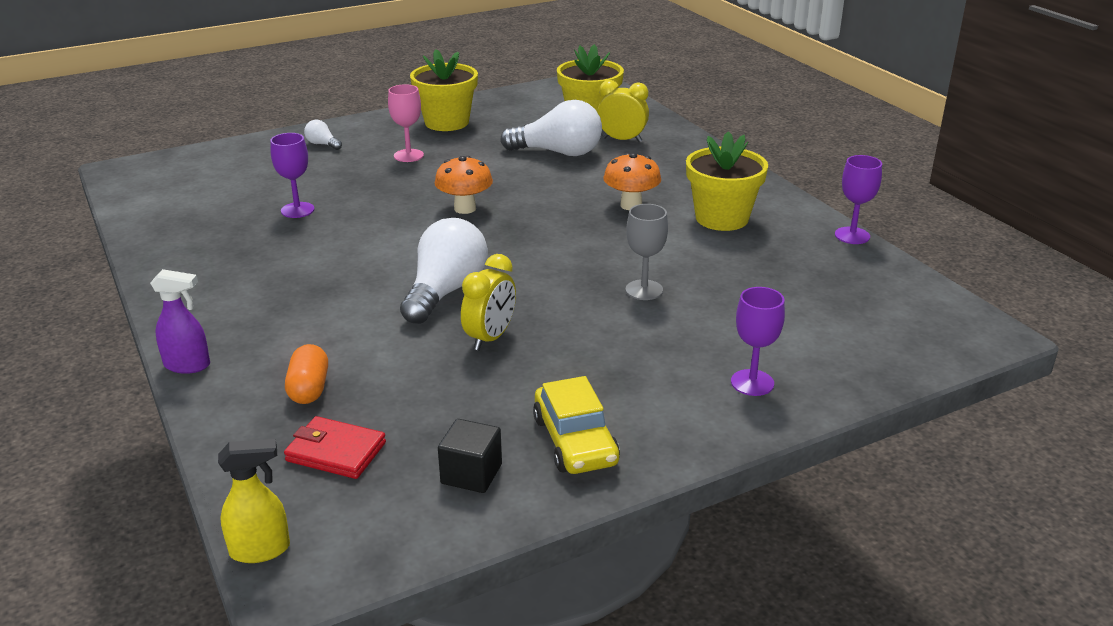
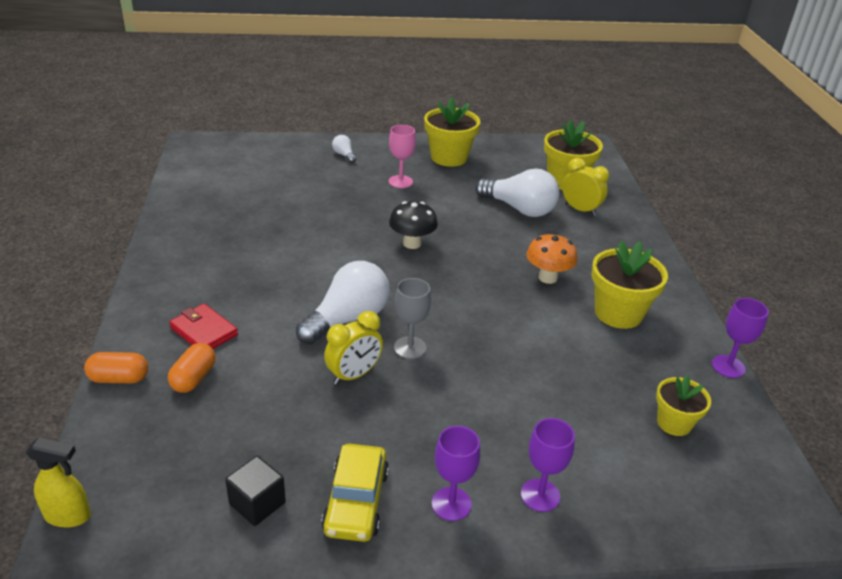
camera: 20 degrees right, 5 degrees up
purple spray bottle [150,269,210,374] -> none
purple goblet [270,133,315,218] -> purple goblet moved to [432,426,480,521]
red wallet [284,416,386,479] -> red wallet moved to [169,304,238,349]
orange mushroom [435,156,493,214] -> black mushroom [389,201,438,249]
grey goblet [625,204,668,300] -> grey goblet moved to [394,278,431,359]
none -> orange capsule [84,352,148,383]
none -> yellow flower pot [656,375,711,436]

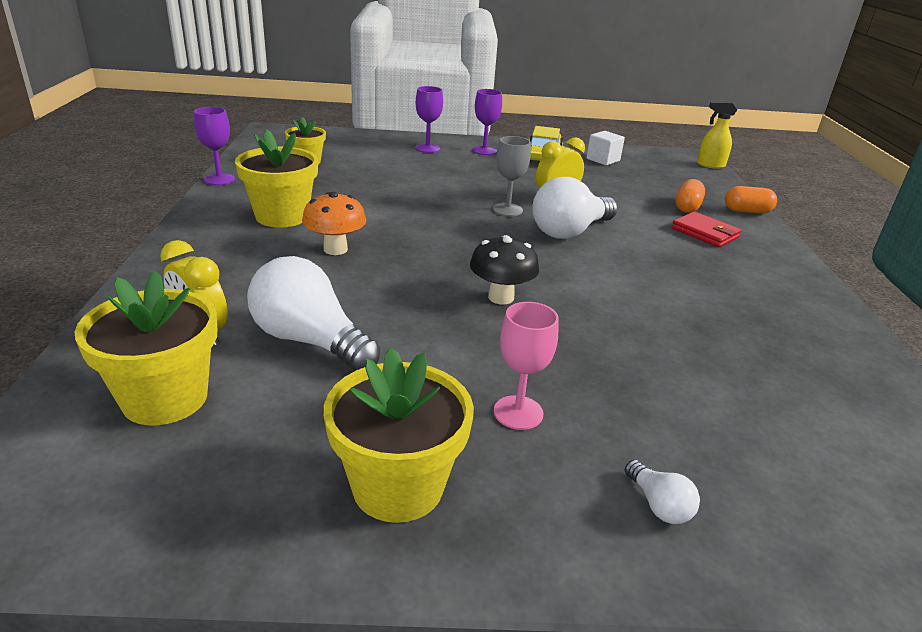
camera: 175 degrees left, 5 degrees down
black cube [225,456,286,526] -> white cube [587,131,625,165]

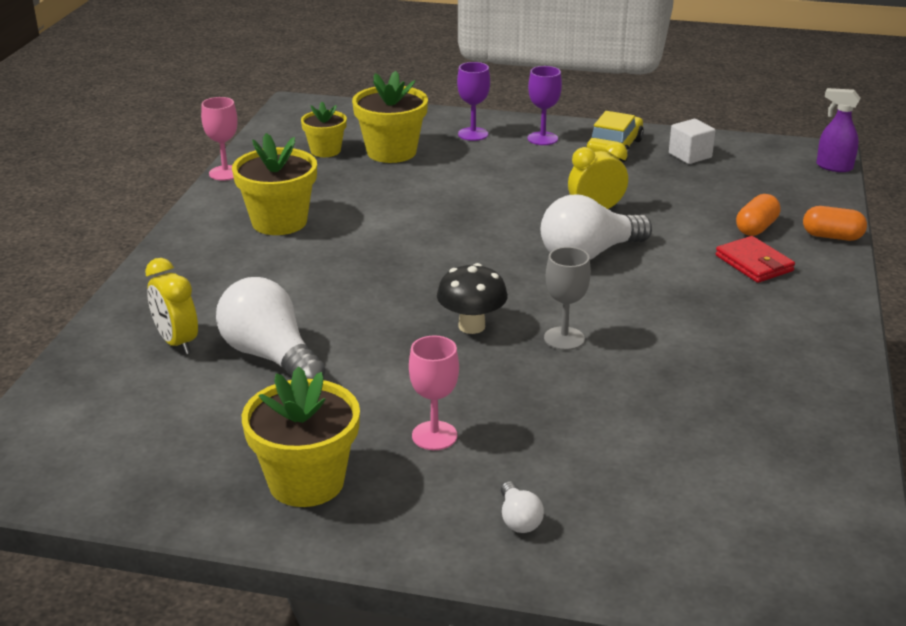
camera: 15 degrees right, 0 degrees up
yellow flower pot [75,271,217,425] -> yellow flower pot moved to [352,71,428,163]
purple goblet [194,107,235,185] -> pink goblet [201,97,237,181]
orange mushroom [302,192,366,255] -> none
grey goblet [493,136,531,216] -> grey goblet moved to [544,247,591,350]
yellow spray bottle [697,101,737,169] -> purple spray bottle [816,88,861,172]

